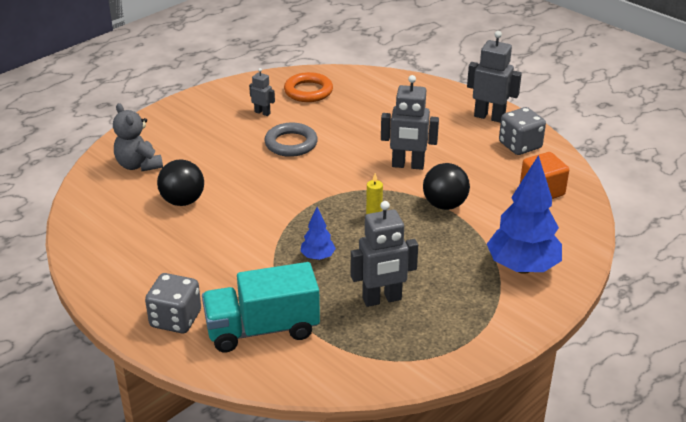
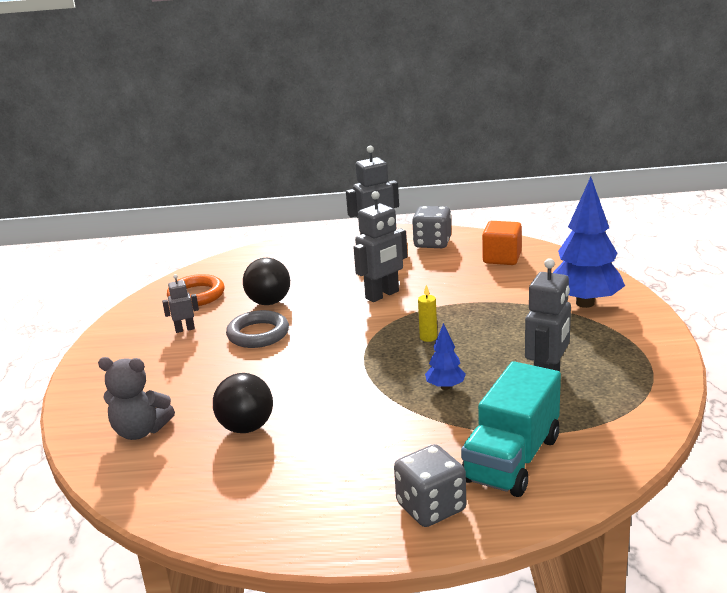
camera: 45 degrees left, 10 degrees down
black ball [423,163,470,210] -> black ball moved to [243,258,290,305]

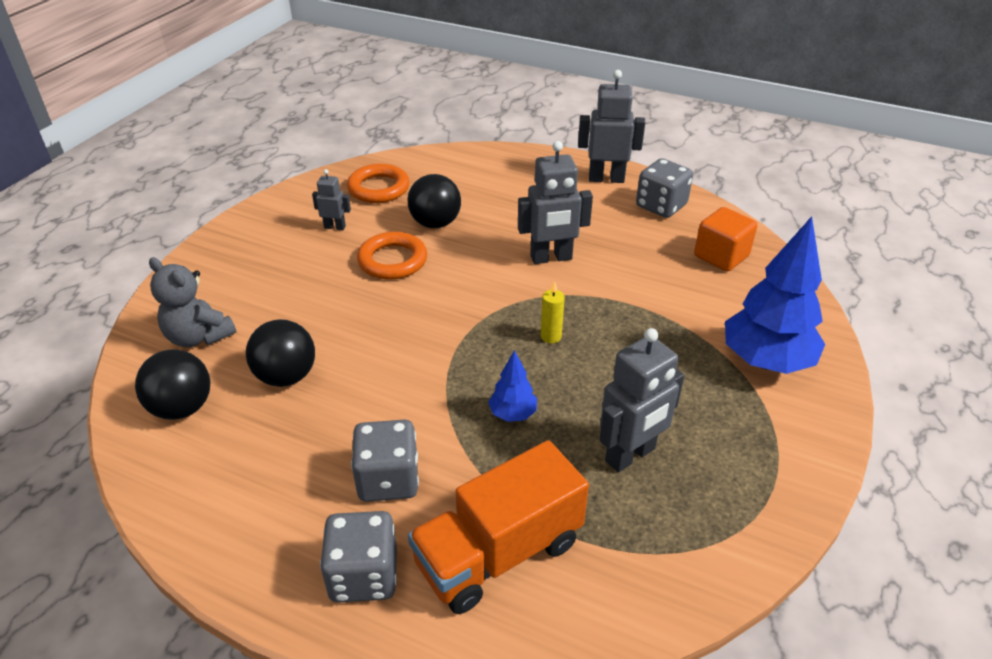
camera: 25 degrees right, 15 degrees up
grey ring [226,310,289,348] -> orange ring [357,232,427,280]
turquoise truck [461,361,561,497] -> orange truck [408,440,589,614]
none -> black ball [135,349,211,420]
none -> grey dice [351,420,419,502]

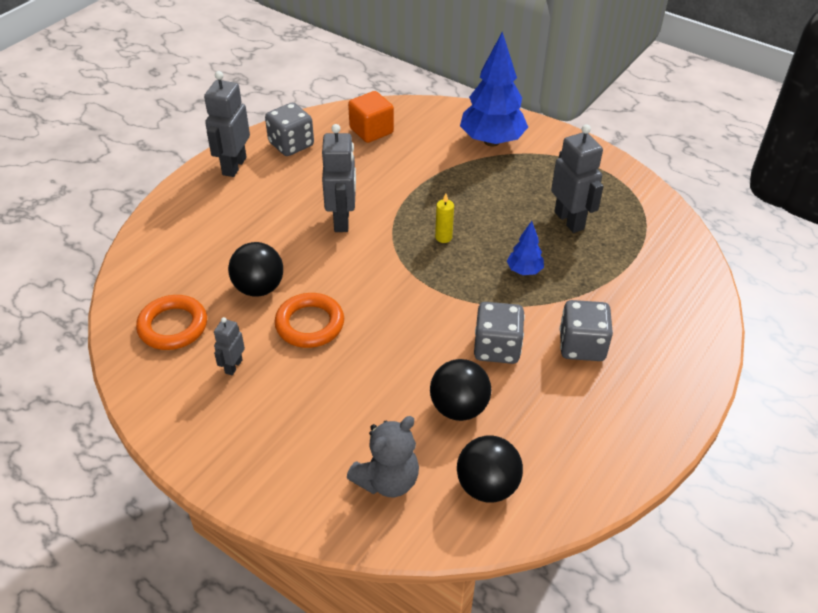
camera: 80 degrees left, 5 degrees up
grey dice [320,511,397,602] -> grey dice moved to [474,302,525,364]
orange truck [408,440,589,614] -> none

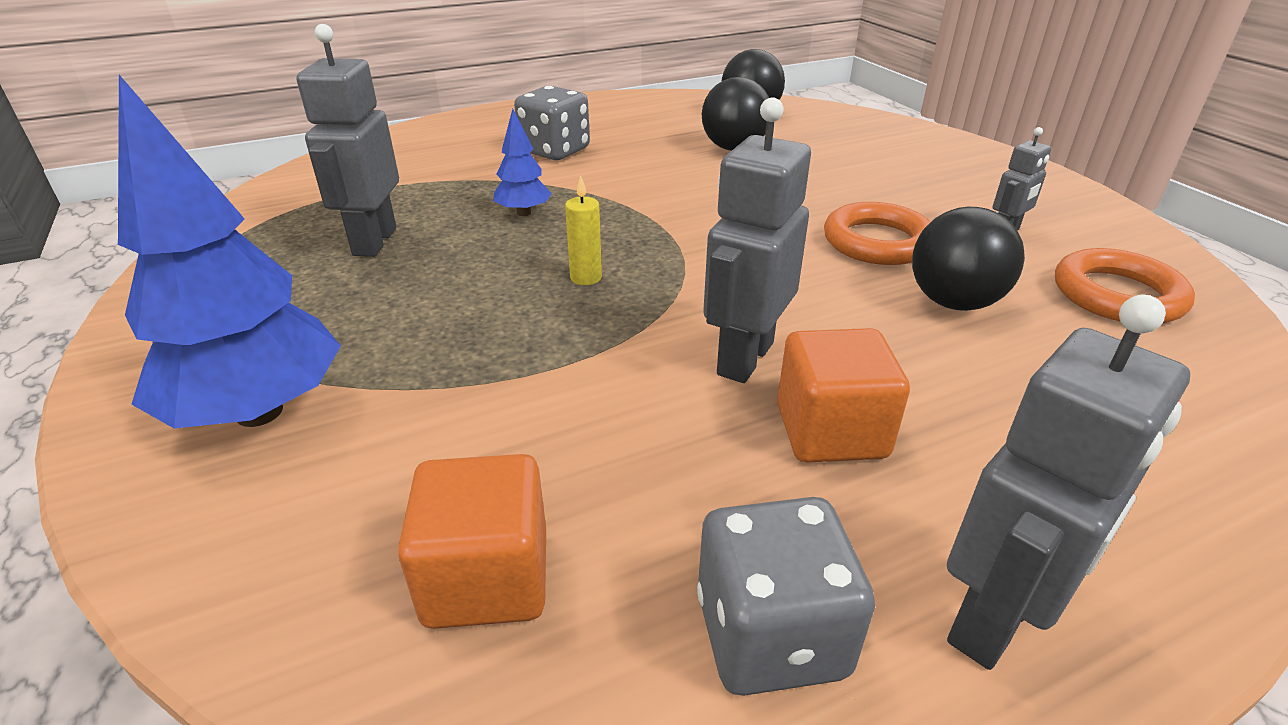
camera: 150 degrees left, 10 degrees down
grey teddy bear [347,416,419,497] -> none
grey dice [474,302,525,364] -> none
none -> orange cube [777,328,910,463]

